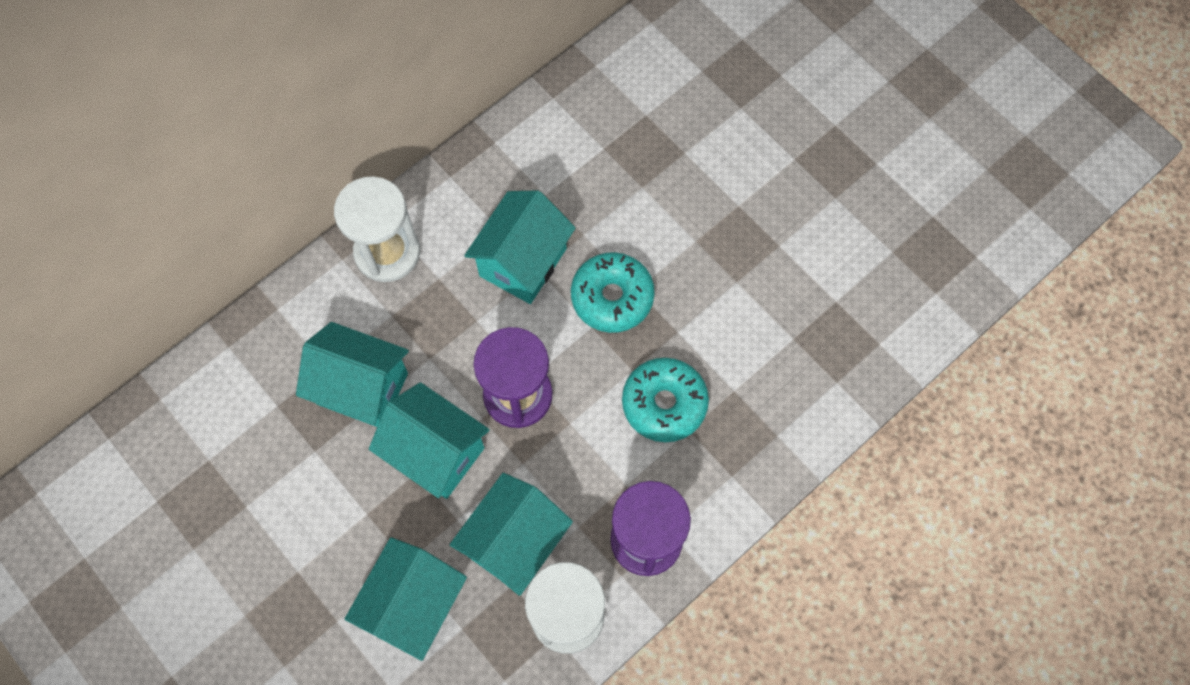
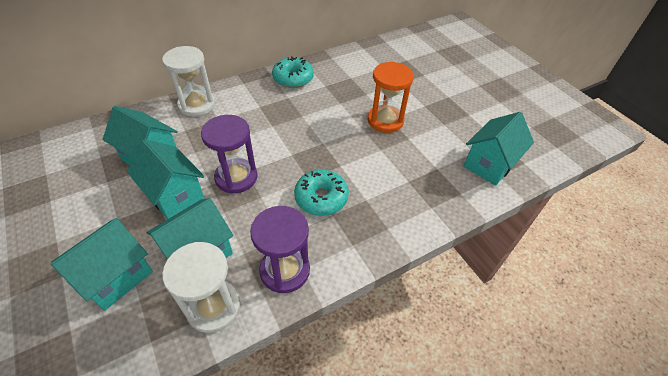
camera: 10 degrees right, 20 degrees down
turquoise house [464,190,576,304] -> turquoise house moved to [464,112,534,186]
turquoise donut [571,252,655,333] -> turquoise donut moved to [272,56,314,88]
none -> orange hourglass [367,62,414,133]

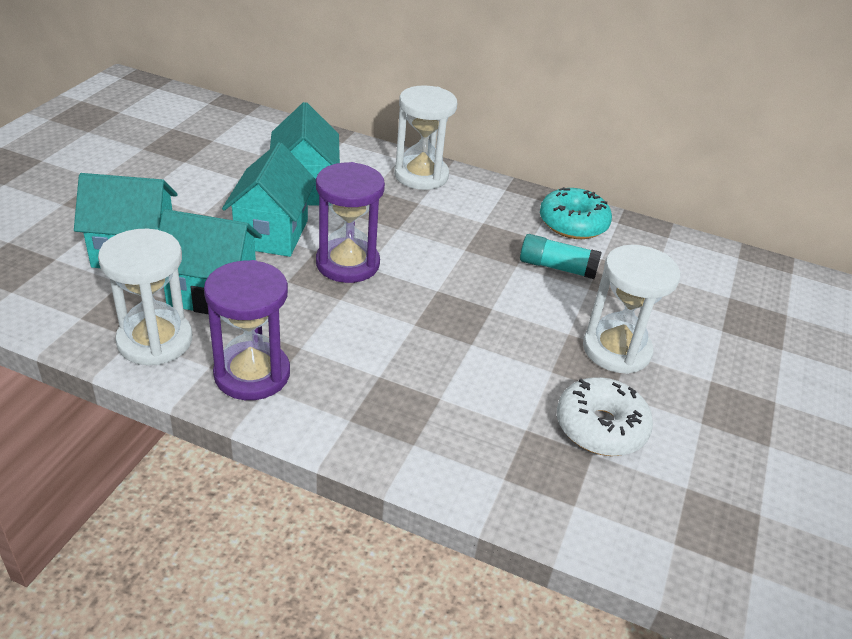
camera: 50 degrees right, 10 degrees down
turquoise donut [294,169,349,216] -> none
orange hourglass [367,62,414,133] -> white hourglass [583,245,680,374]
turquoise house [464,112,534,186] -> none
none -> turquoise glue stick [520,234,602,279]
none -> white donut [557,377,653,456]

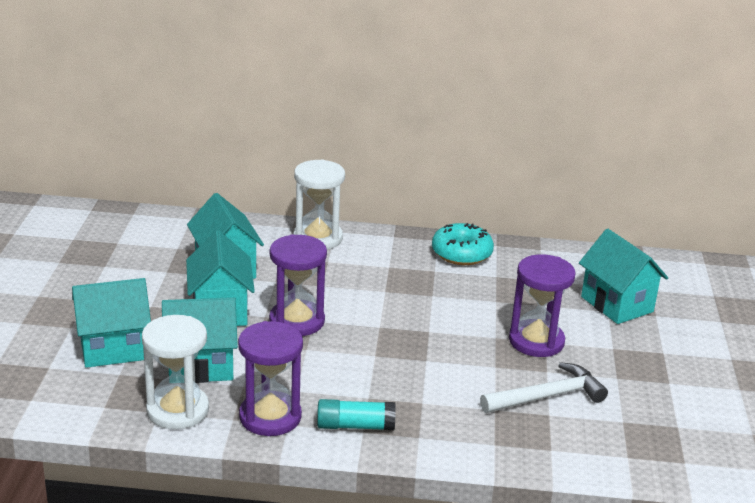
camera: 15 degrees left, 10 degrees down
turquoise glue stick [520,234,602,279] -> turquoise glue stick moved to [317,399,396,431]
white donut [557,377,653,456] -> white hammer [480,362,608,413]
white hourglass [583,245,680,374] -> purple hourglass [509,254,576,357]
none -> turquoise house [579,229,668,324]

